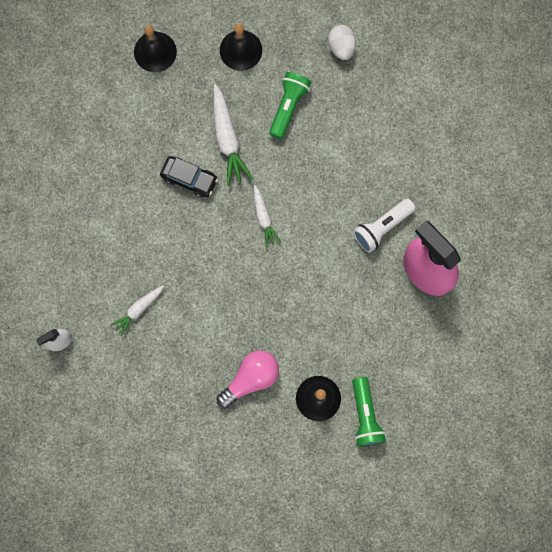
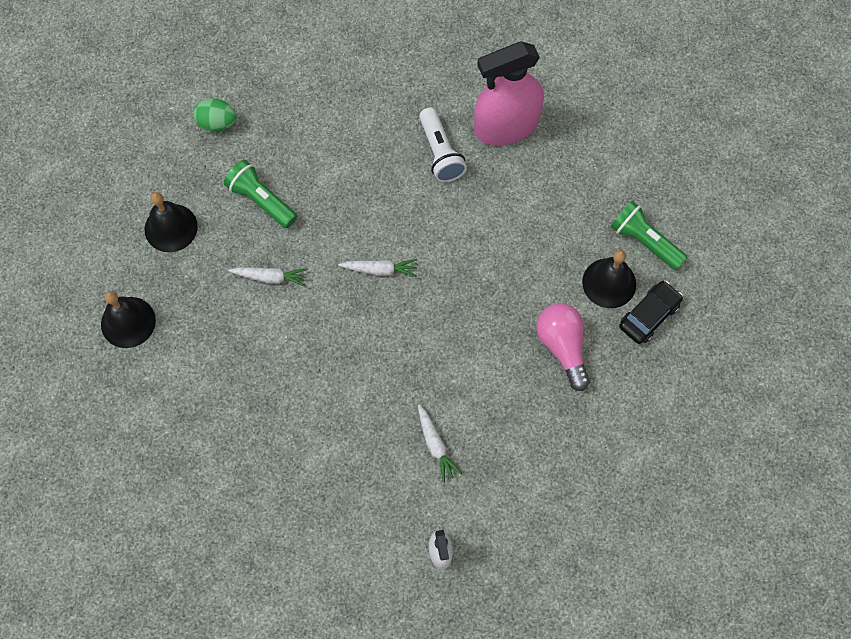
camera: 70 degrees left, 10 degrees down
black car [160,156,218,198] -> black car moved to [619,281,683,344]
white carrot [213,84,253,186] -> white carrot [229,267,308,287], size x0.61
white egg [328,25,356,60] -> green egg [193,98,237,132]
green flashlight [352,377,386,447] -> green flashlight turned 150 degrees counterclockwise [610,201,687,270]

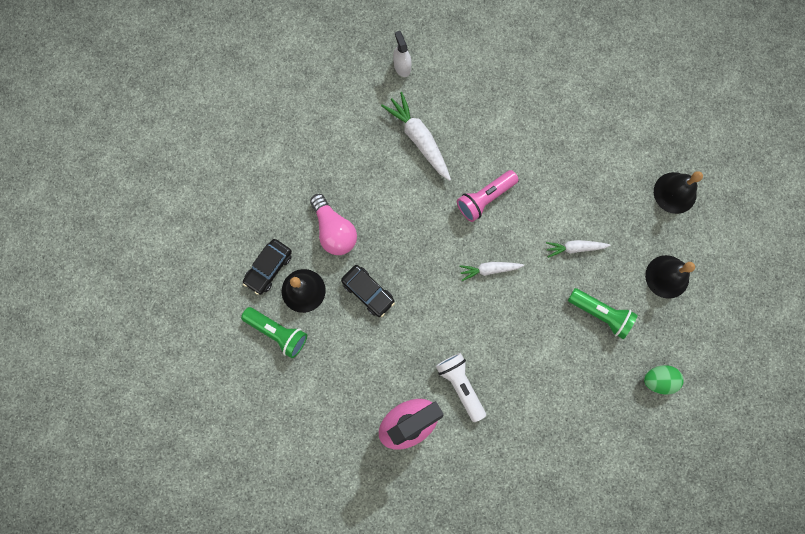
camera: 170 degrees right, 10 degrees up
white carrot [418,405,462,483] -> white carrot [381,92,451,181], size x1.65
none -> black car [341,265,395,317]
none -> pink flashlight [457,170,519,222]

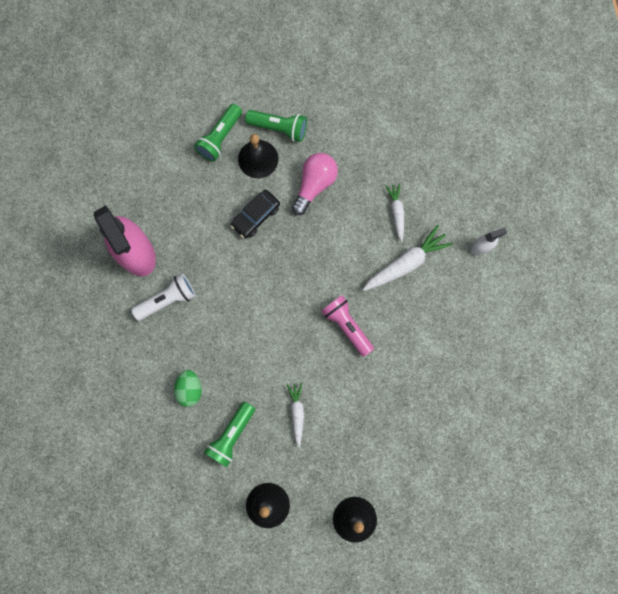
camera: 90 degrees right, 0 degrees up
black car [243,239,292,295] -> green flashlight [245,110,307,142]
pink light bulb [310,194,357,255] -> pink light bulb turned 150 degrees clockwise [292,153,338,215]
white carrot [459,262,524,281] -> white carrot moved to [386,183,404,242]
green egg [644,365,683,394] -> green egg moved to [174,370,202,407]

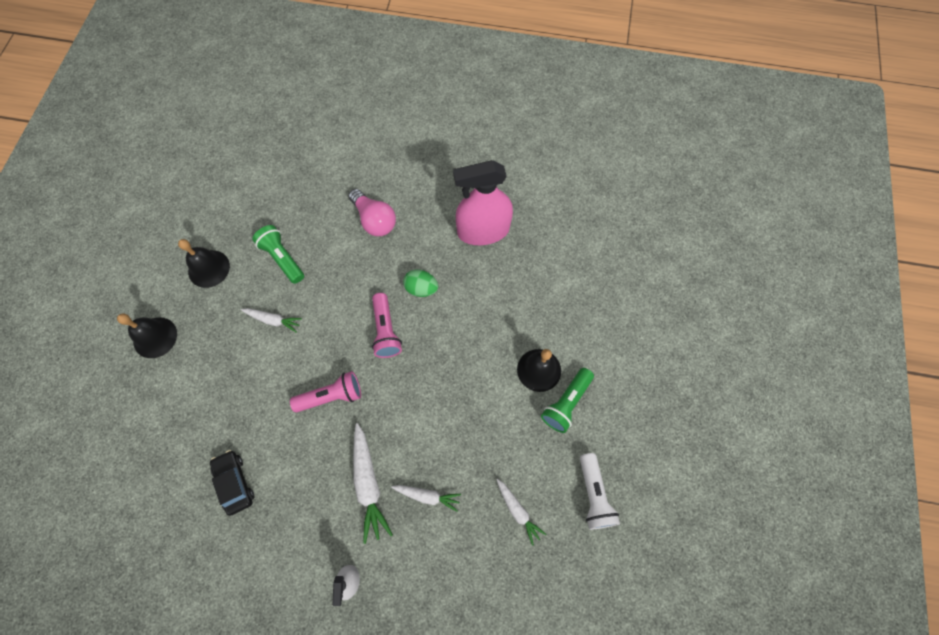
camera: 110 degrees right, 10 degrees down
white flashlight [131,274,195,321] -> white flashlight moved to [580,453,620,530]
green egg [174,370,202,407] -> green egg moved to [403,269,438,297]
green flashlight [194,104,242,162] -> none
black car [231,190,280,239] -> black car moved to [210,450,254,516]
pink light bulb [292,153,338,215] -> pink light bulb moved to [348,189,396,236]
none -> pink flashlight [372,293,402,358]
none -> white carrot [497,479,546,546]

